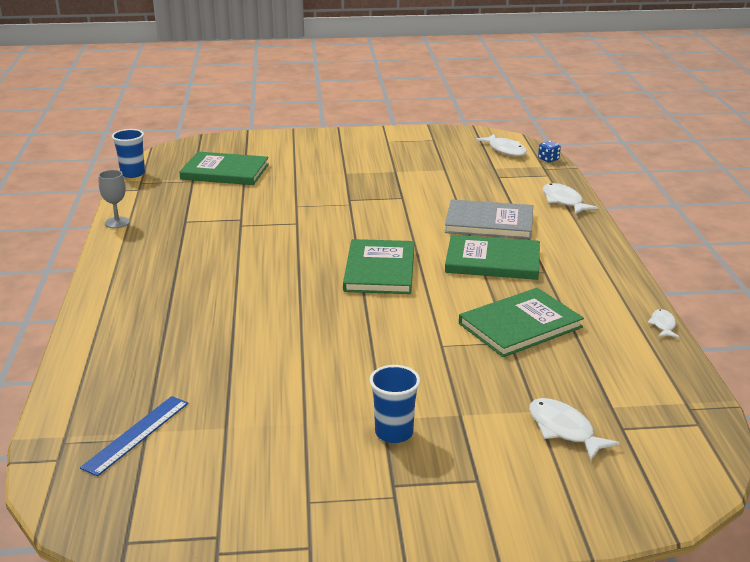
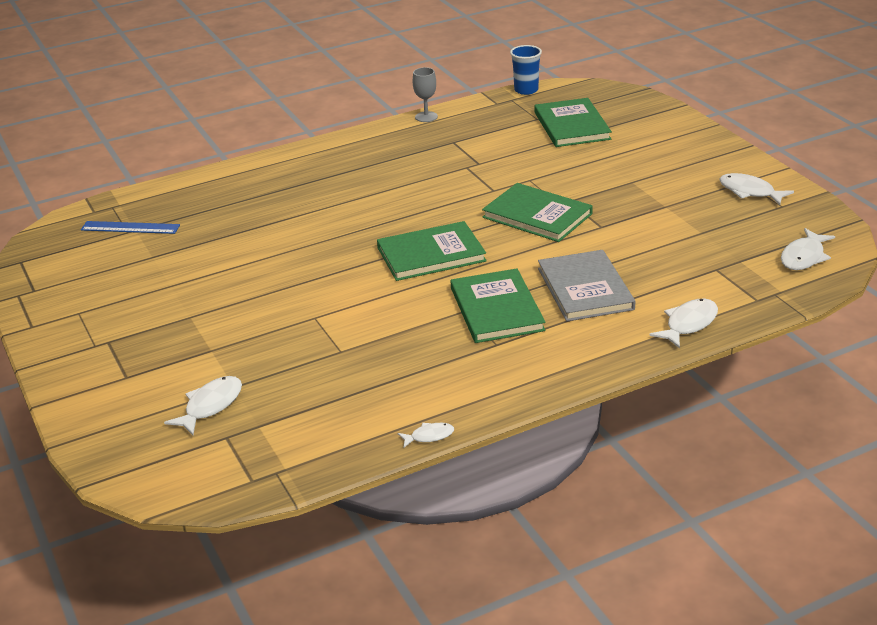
camera: 70 degrees right, 5 degrees up
blue cup [369,365,420,443] -> none
green book [459,288,584,357] -> green book moved to [482,183,593,242]
blue dice [538,141,561,162] -> none
none -> white fish [719,173,794,205]

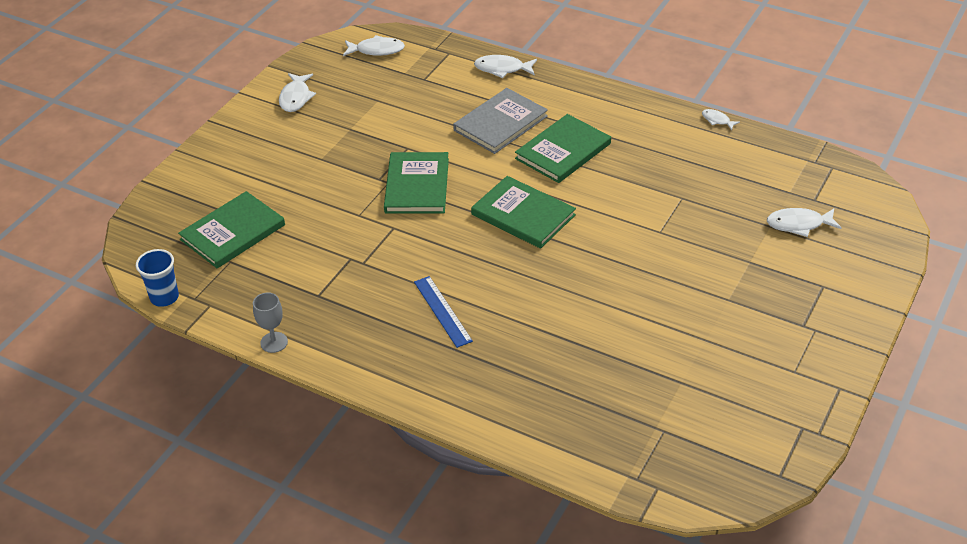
camera: 125 degrees left, 10 degrees up
blue ruler [81,221,180,234] -> blue ruler moved to [414,276,473,348]

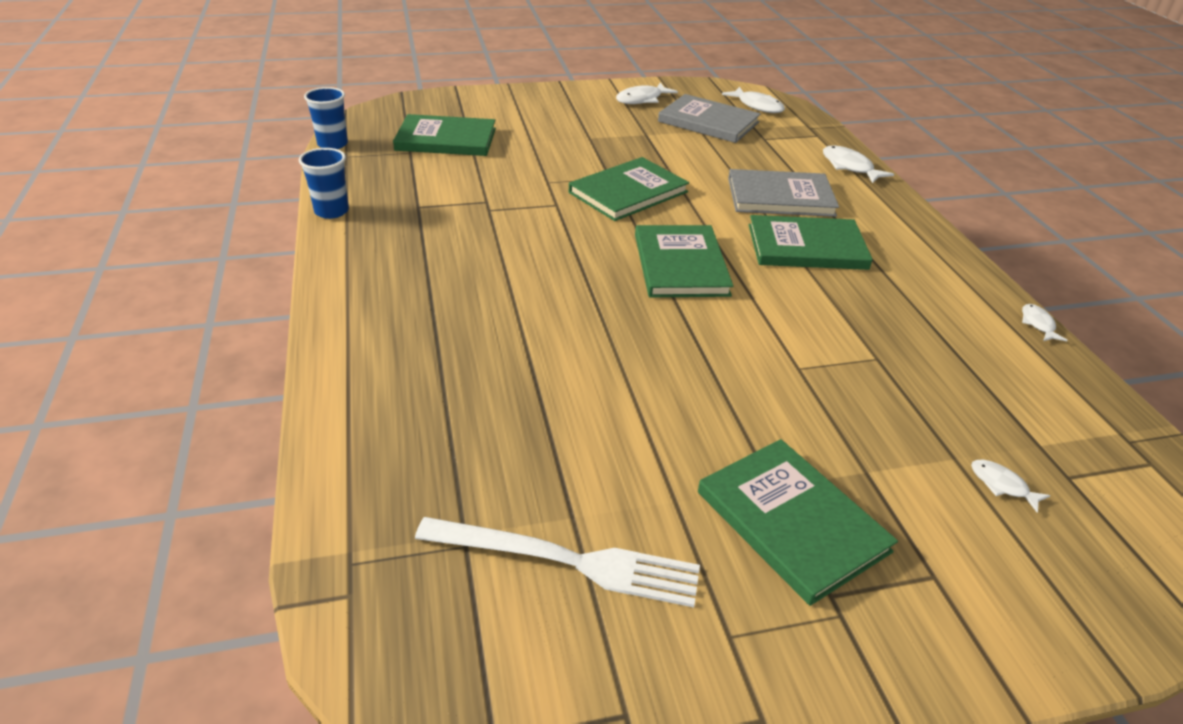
camera: 45 degrees right, 5 degrees down
grey goblet [253,292,288,353] -> blue cup [299,148,349,219]
blue ruler [414,276,473,348] -> none
white fish [767,208,841,237] -> white fish [971,460,1051,513], size x0.59
none -> white fork [415,517,700,608]
none -> grey book [658,94,761,143]
none -> green book [698,439,898,606]

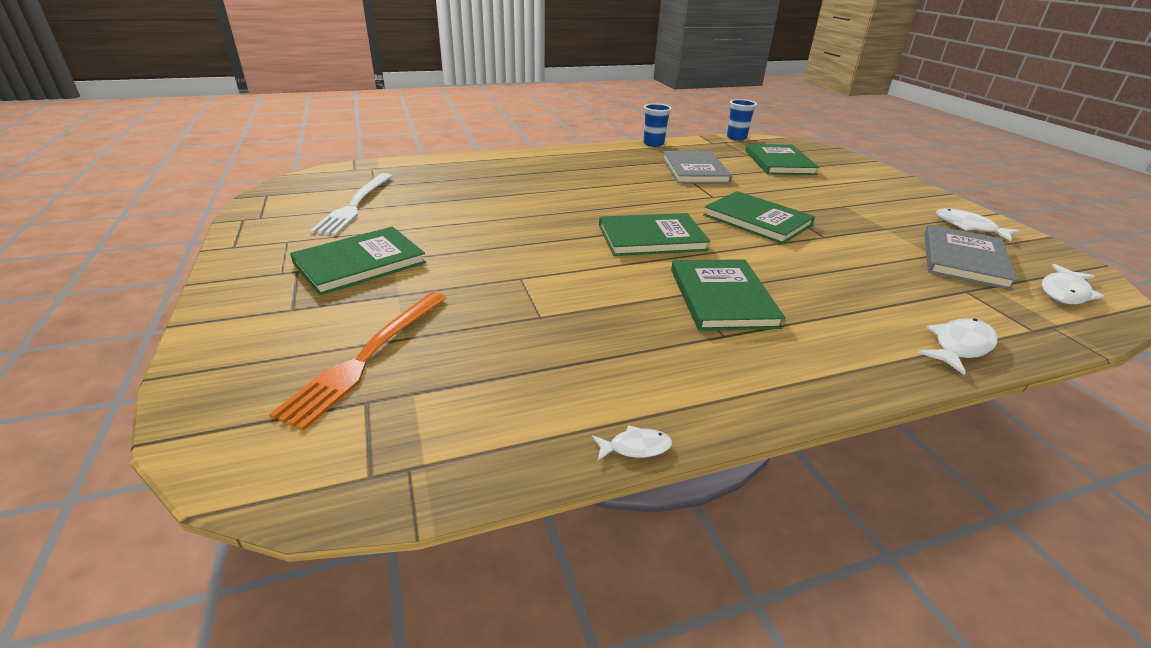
camera: 85 degrees right, 5 degrees down
grey book [728,169,839,217] -> grey book moved to [662,151,732,184]
white fish [971,460,1051,513] -> orange fork [269,292,446,431]

